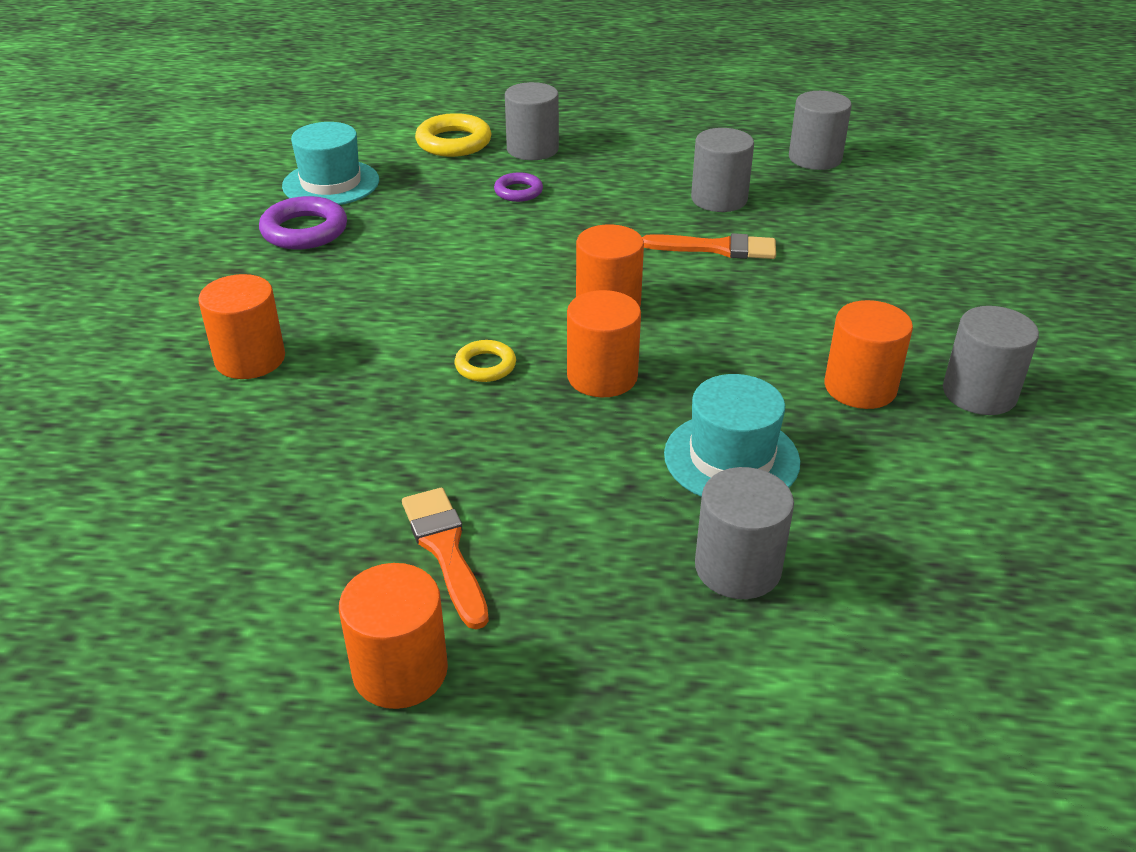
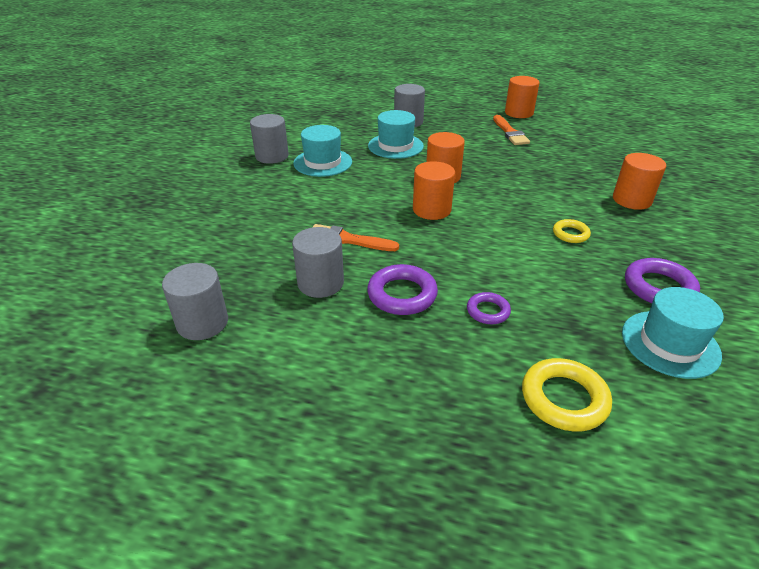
camera: 170 degrees left, 0 degrees up
yellow ring [454,340,516,382] -> yellow ring moved to [553,219,591,243]
grey cylinder [505,82,559,160] -> none
orange cylinder [825,300,913,409] -> turquoise hat [293,125,352,177]
none -> purple ring [367,264,438,315]

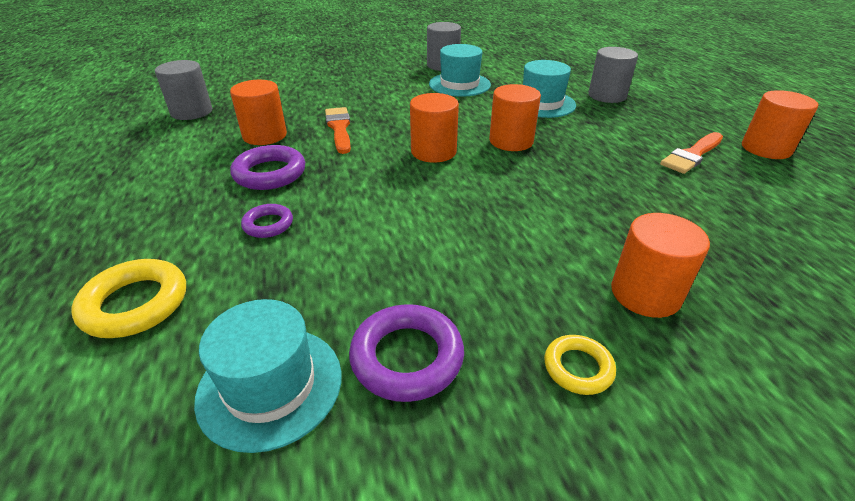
camera: 60 degrees right, 0 degrees up
grey cylinder [292,227,344,298] -> orange cylinder [230,80,287,145]
yellow ring [553,219,591,243] -> yellow ring moved to [544,335,616,395]

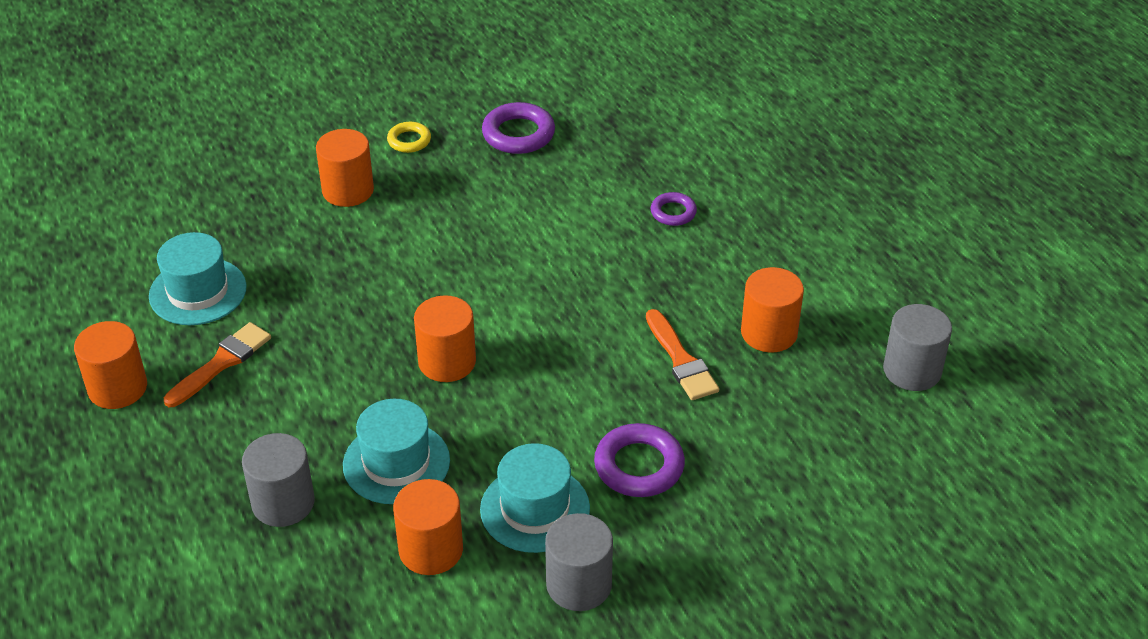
camera: 170 degrees right, 5 degrees up
yellow ring [71,259,186,338] -> none
turquoise hat [194,299,342,453] -> turquoise hat moved to [149,232,247,325]
purple ring [230,145,305,190] -> purple ring moved to [594,423,685,497]
orange cylinder [410,93,459,163] -> orange cylinder moved to [393,479,463,575]

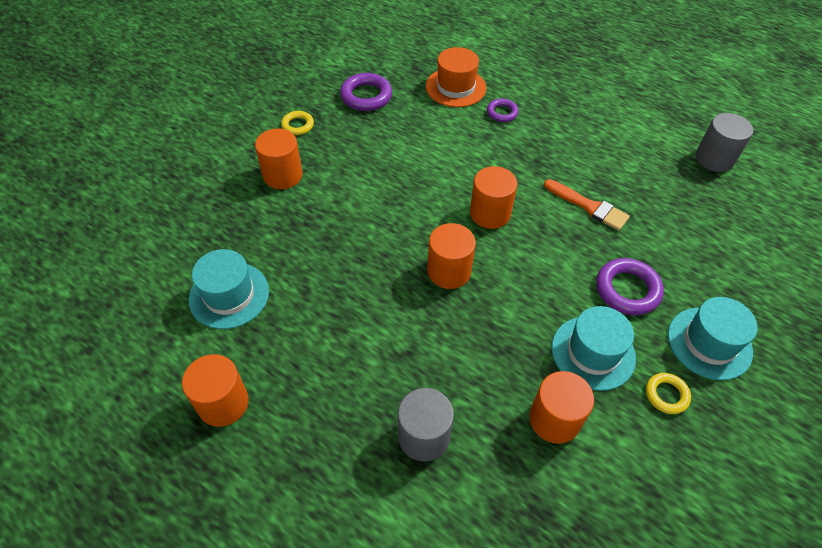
camera: 30 degrees left, 10 degrees up
orange brush [164,322,271,407] -> none
turquoise hat [343,399,450,504] -> turquoise hat moved to [668,297,758,380]
grey cylinder [545,513,613,611] -> yellow ring [646,373,691,414]
orange cylinder [741,267,804,352] -> orange cylinder moved to [470,166,517,229]
none -> orange hat [426,47,486,107]

